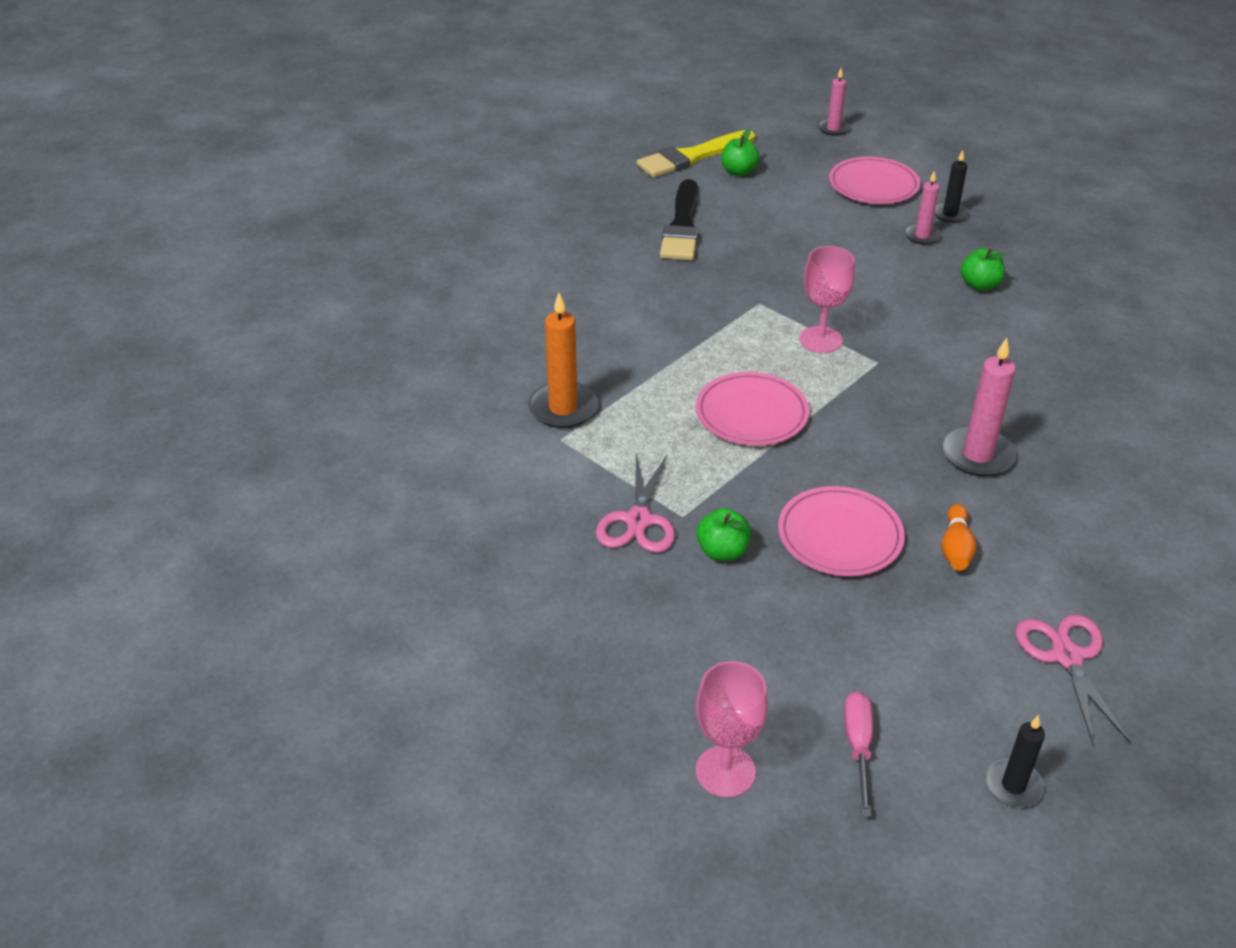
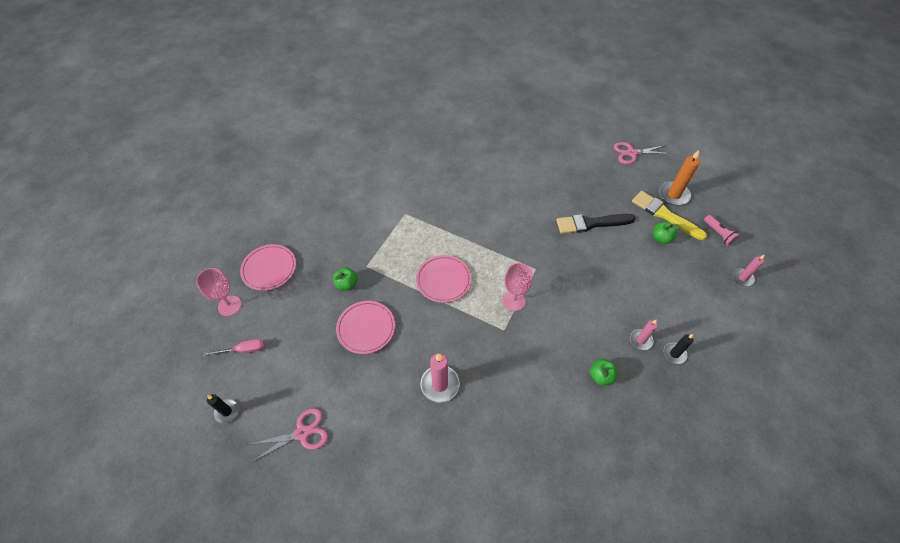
camera: 75 degrees right, 15 degrees up
orange candle [528,293,598,428] -> orange candle moved to [659,150,700,205]
pink scissors [596,453,675,553] -> pink scissors moved to [614,142,671,164]
pink plate [829,157,921,204] -> pink plate moved to [240,244,296,291]
orange bowling pin [941,504,977,570] -> none
none -> pink flashlight [704,215,741,246]

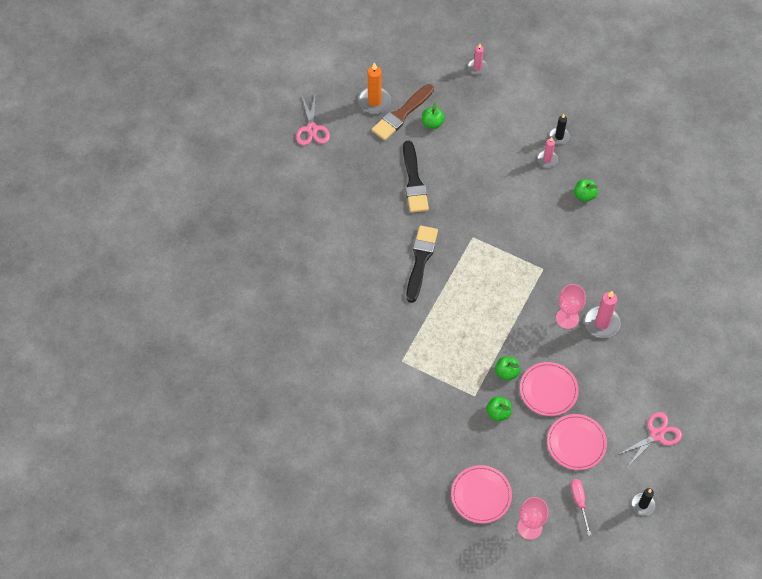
camera: 90 degrees left, 5 degrees up
pink scissors [248,408,329,462] -> pink scissors turned 75 degrees clockwise [617,412,682,466]
pink plate [416,255,472,303] -> pink plate moved to [547,414,607,470]
pink goblet [502,263,533,311] -> pink goblet moved to [556,284,586,329]
yellow brush [632,191,707,240] -> brown brush [372,84,434,141]
pink flashlight [704,215,741,246] -> none
none -> black brush [406,226,438,303]
none -> green apple [495,356,520,381]

